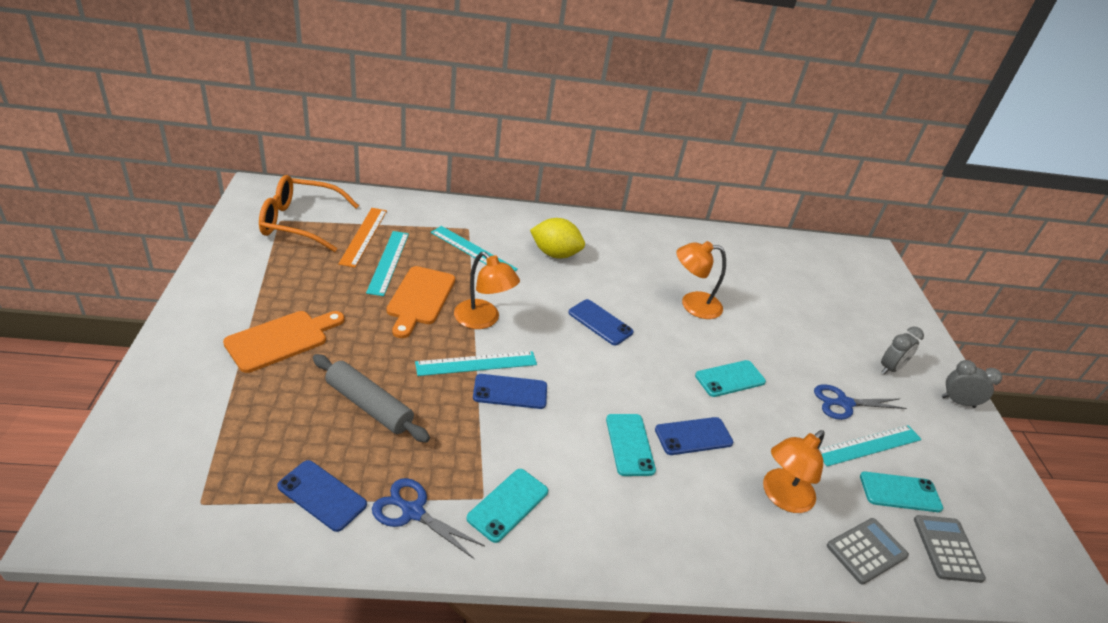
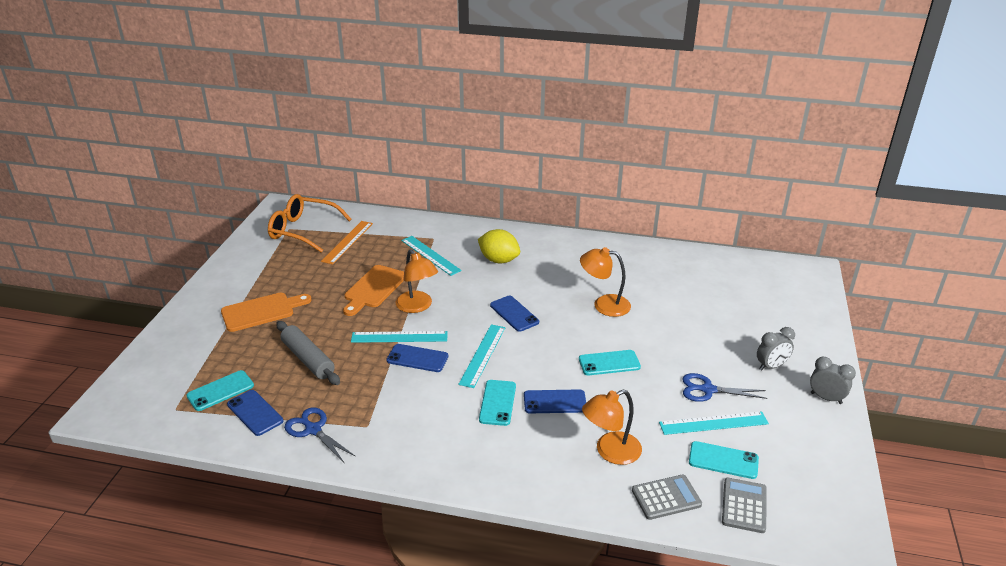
camera: 20 degrees right, 5 degrees down
turquoise ruler [366,231,409,296] -> turquoise ruler moved to [458,324,505,388]
turquoise phone [467,469,548,543] -> turquoise phone moved to [186,370,254,411]

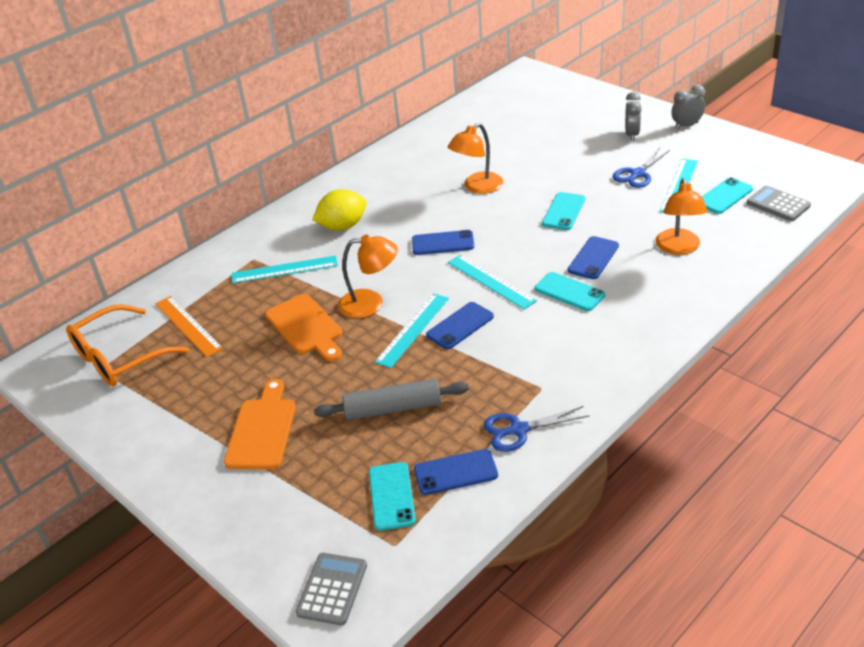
camera: 55 degrees left, 5 degrees up
grey calculator [632,475,702,520] -> grey calculator moved to [295,553,367,626]

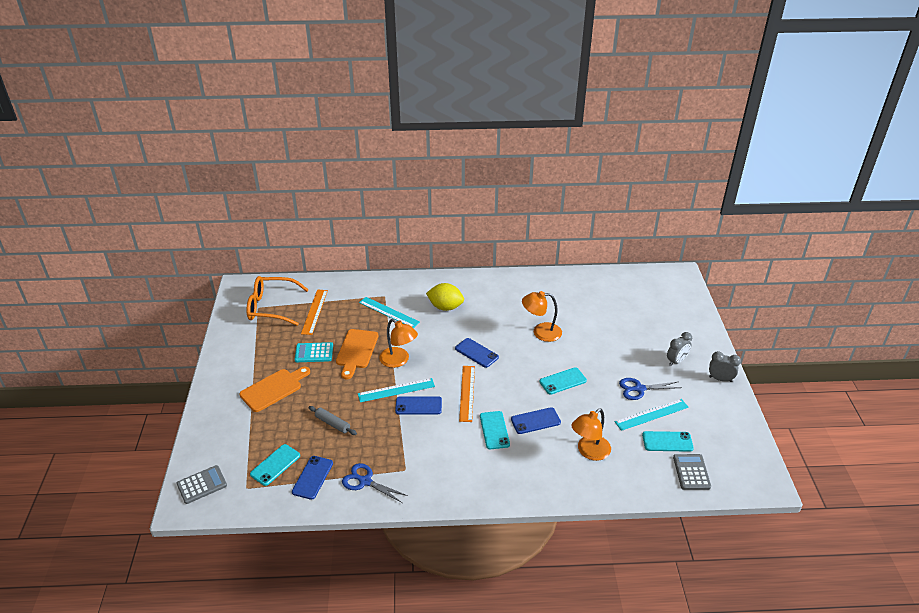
camera: 40 degrees right, 0 degrees up
grey rolling pin [314,379,469,420] -> grey rolling pin [308,406,357,435], size x0.64
blue phone [414,449,498,495] -> blue phone turned 75 degrees clockwise [292,456,333,500]
turquoise ruler [448,255,537,309] -> orange ruler [459,366,475,422]
none -> turquoise calculator [295,342,333,362]

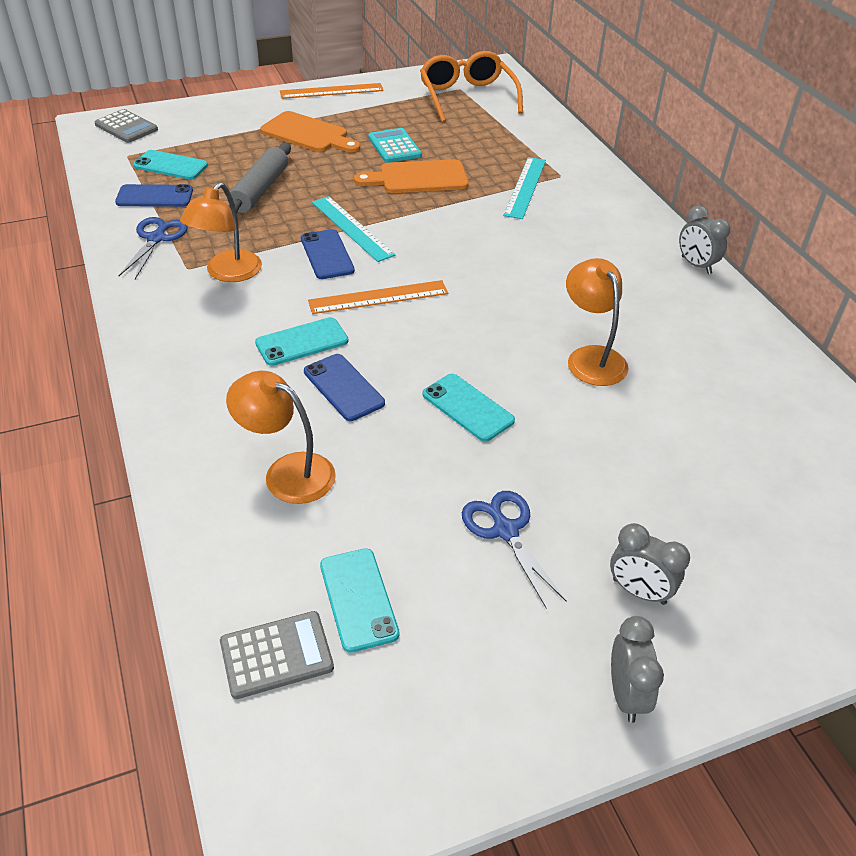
camera: 70 degrees right, 5 degrees up
orange ruler [301,290,328,335] -> orange ruler moved to [280,83,384,99]
grey rolling pin [308,406,357,435] -> grey rolling pin [228,143,291,213], size x1.56
orange lamp [379,319,418,368] -> orange lamp moved to [180,182,262,282]
yellow lemon [426,283,464,311] -> none
blue phone [455,338,499,368] -> none
turquoise ruler [615,399,689,431] -> none
none -> grey clock [679,206,730,274]

